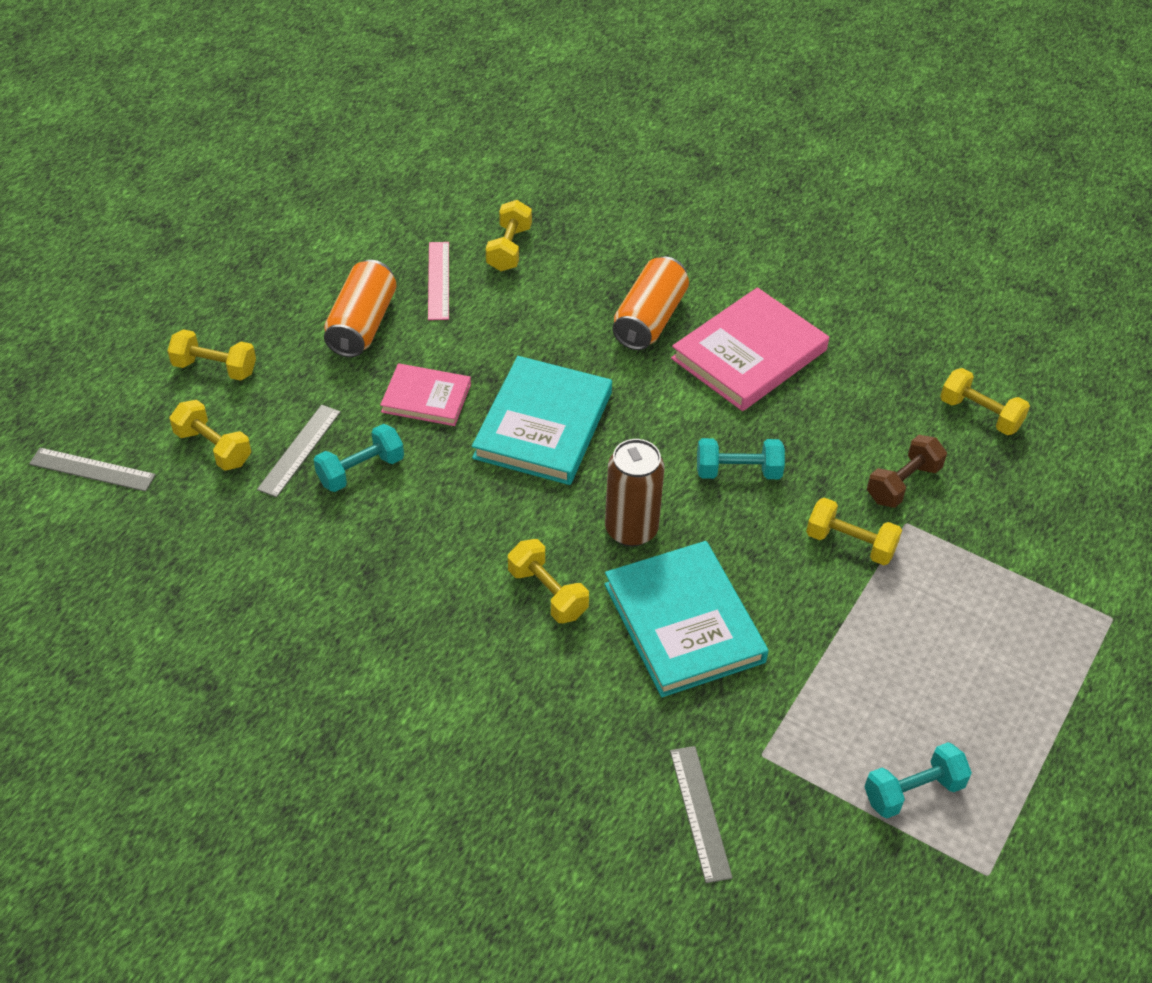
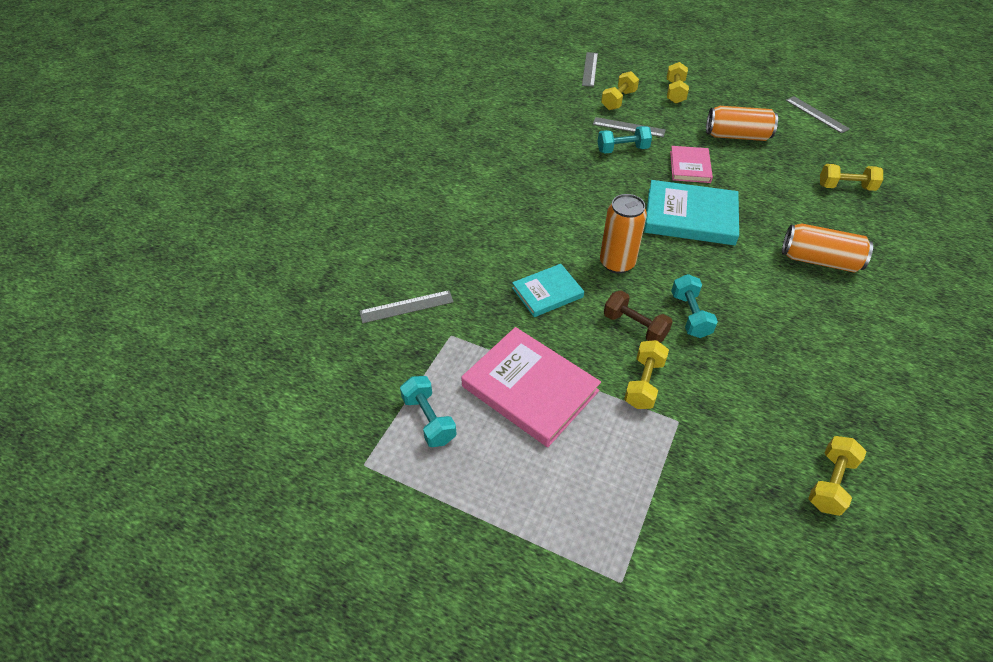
camera: 85 degrees right, 0 degrees up
turquoise dumbbell [314,424,404,492] -> turquoise dumbbell turned 60 degrees counterclockwise [598,126,652,153]
pink ruler [428,242,449,320] -> none
yellow dumbbell [508,539,589,623] -> none
turquoise book [604,541,769,697] -> turquoise book [512,264,584,317], size x0.59
brown can [605,439,665,546] -> orange can [600,194,647,273]
pink book [671,287,829,411] -> pink book moved to [461,327,601,447]
brown dumbbell [867,435,947,508] -> brown dumbbell moved to [604,290,673,343]
none -> grey ruler [786,96,850,133]

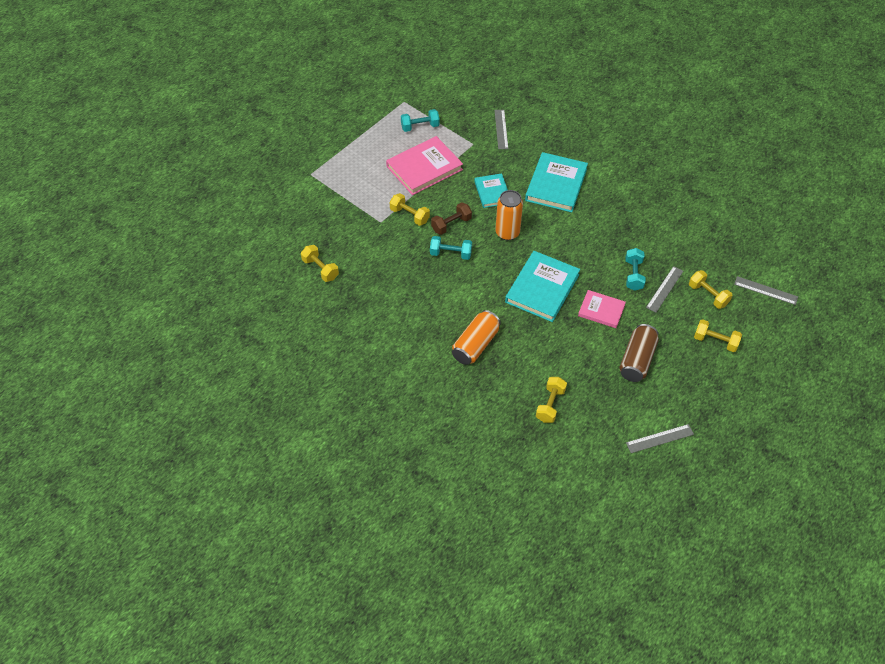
camera: 105 degrees right, 5 degrees up
orange can [706,106,778,141] -> brown can [619,324,659,382]
none -> turquoise book [525,152,588,212]

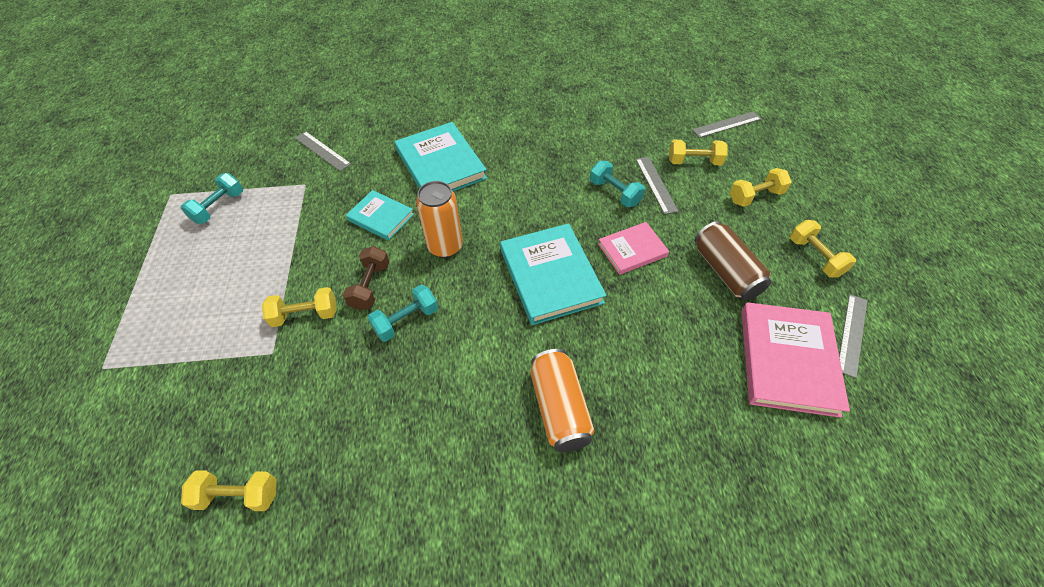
camera: 45 degrees left, 0 degrees up
pink book [386,136,463,195] -> pink book moved to [741,302,850,418]
yellow dumbbell [536,377,567,423] -> yellow dumbbell moved to [790,220,856,278]

